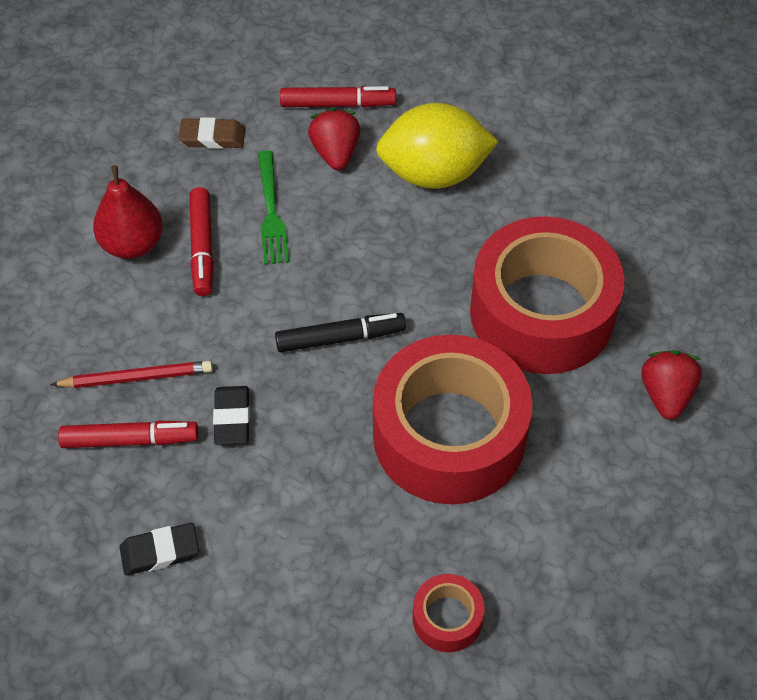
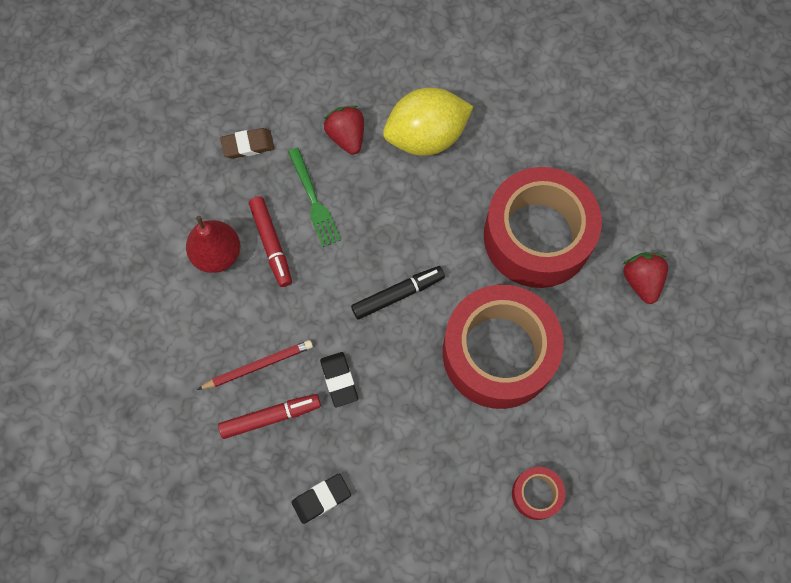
camera: 15 degrees left, 15 degrees up
red marker [280,86,396,108] -> none

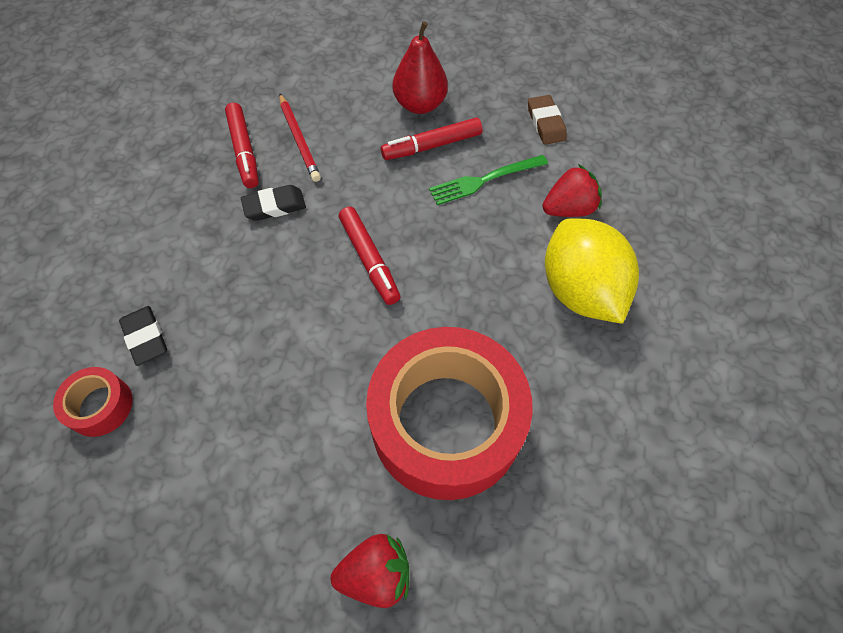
camera: 90 degrees right, 10 degrees down
black eraser [291,474,351,524] -> black eraser moved to [119,306,167,366]
black marker [351,266,445,320] -> red marker [339,207,401,305]
red tape [443,285,564,409] -> none

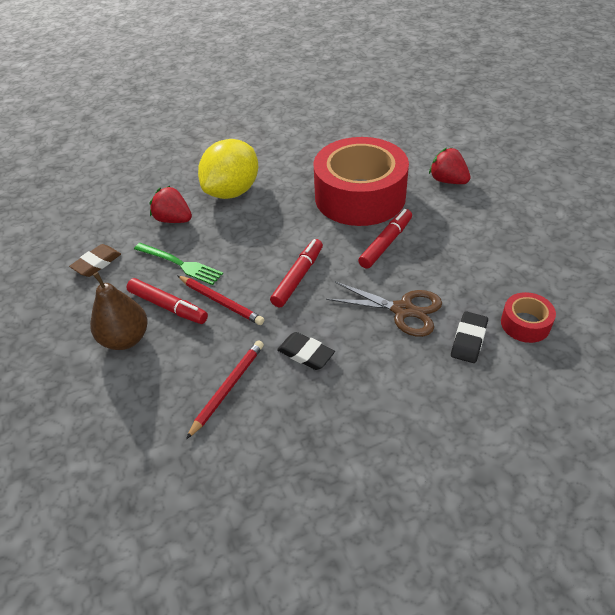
camera: 125 degrees left, 15 degrees down
red marker [225,103,259,188] -> red marker moved to [358,209,412,269]
red pear [393,21,448,114] -> brown pear [90,272,148,350]
none -> red pencil [177,275,264,325]
none -> brown scissors [326,281,442,337]

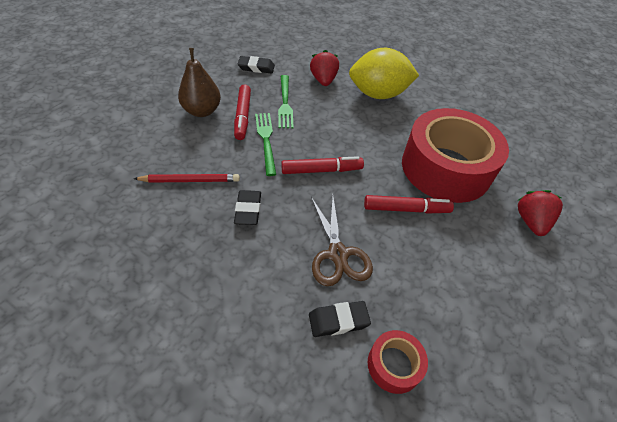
camera: 50 degrees right, 5 degrees up
brown eraser [69,244,121,277] -> black eraser [237,56,275,73]
red pencil [177,275,264,325] -> green fork [255,113,276,176]

